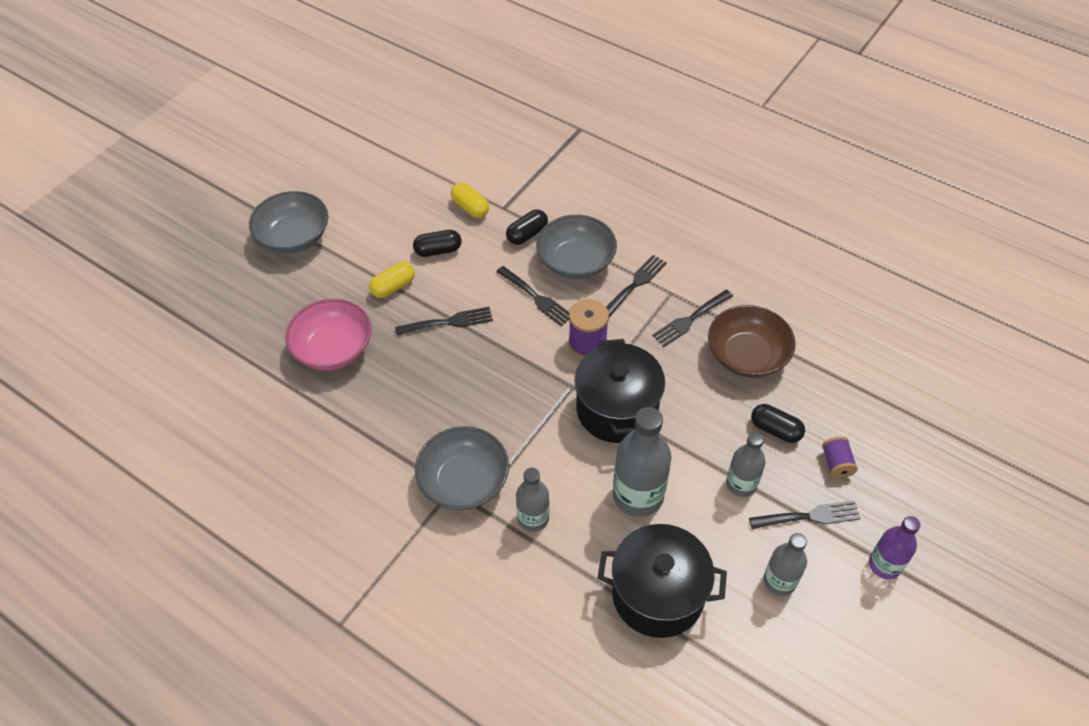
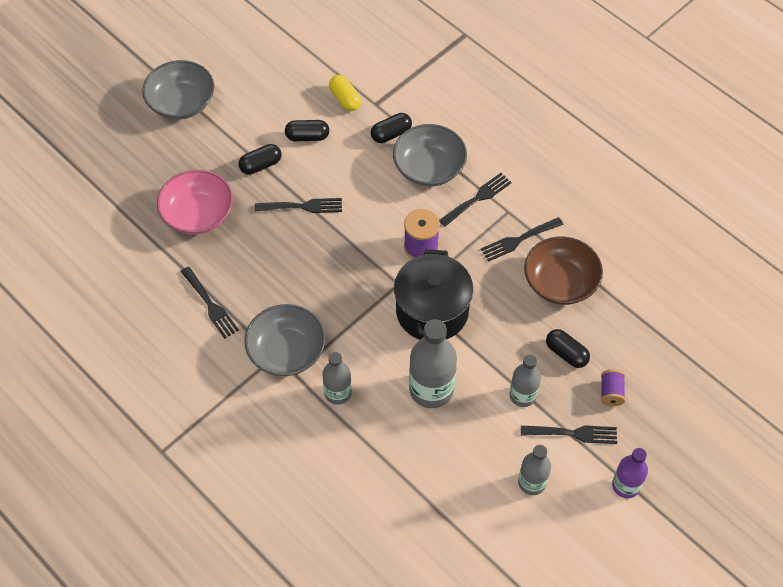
camera: 10 degrees right, 5 degrees up
yellow capsule [369,262,415,298] -> black capsule [239,144,281,175]
black fork [496,266,569,326] -> black fork moved to [181,267,239,339]
black pot [598,524,727,638] -> none

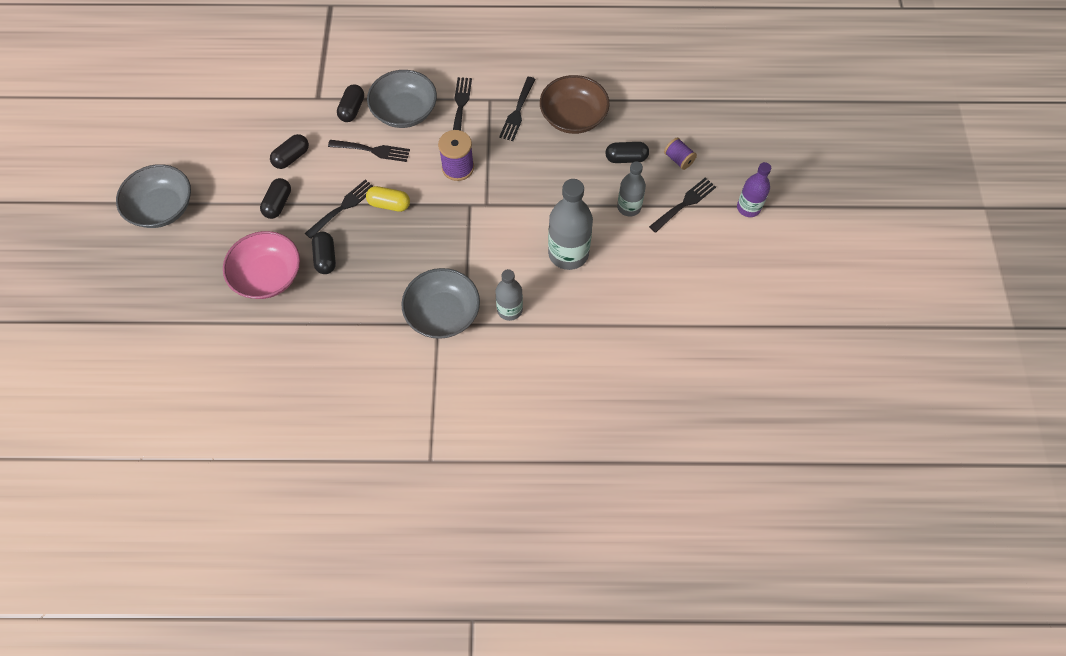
camera: 45 degrees left, 5 degrees up
black fork [181,267,239,339] -> black fork moved to [328,140,410,162]
yellow capsule [329,75,361,111] -> yellow capsule moved to [366,186,410,212]
black pot [394,249,473,340] -> none
grey bottle [518,445,551,495] -> none
none -> black capsule [312,232,336,274]

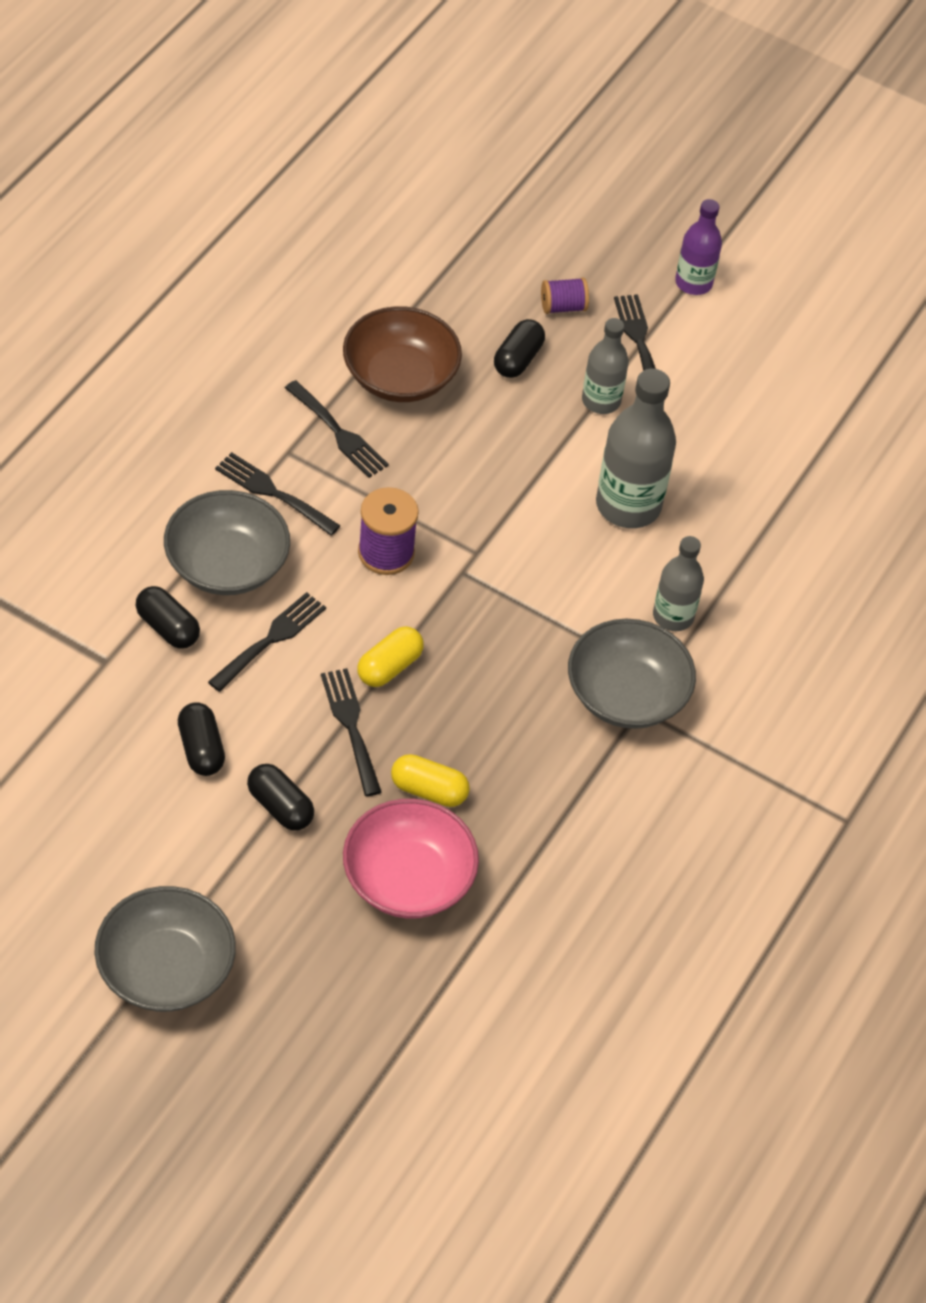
camera: 65 degrees left, 10 degrees down
black capsule [312,232,336,274] -> yellow capsule [391,754,470,807]

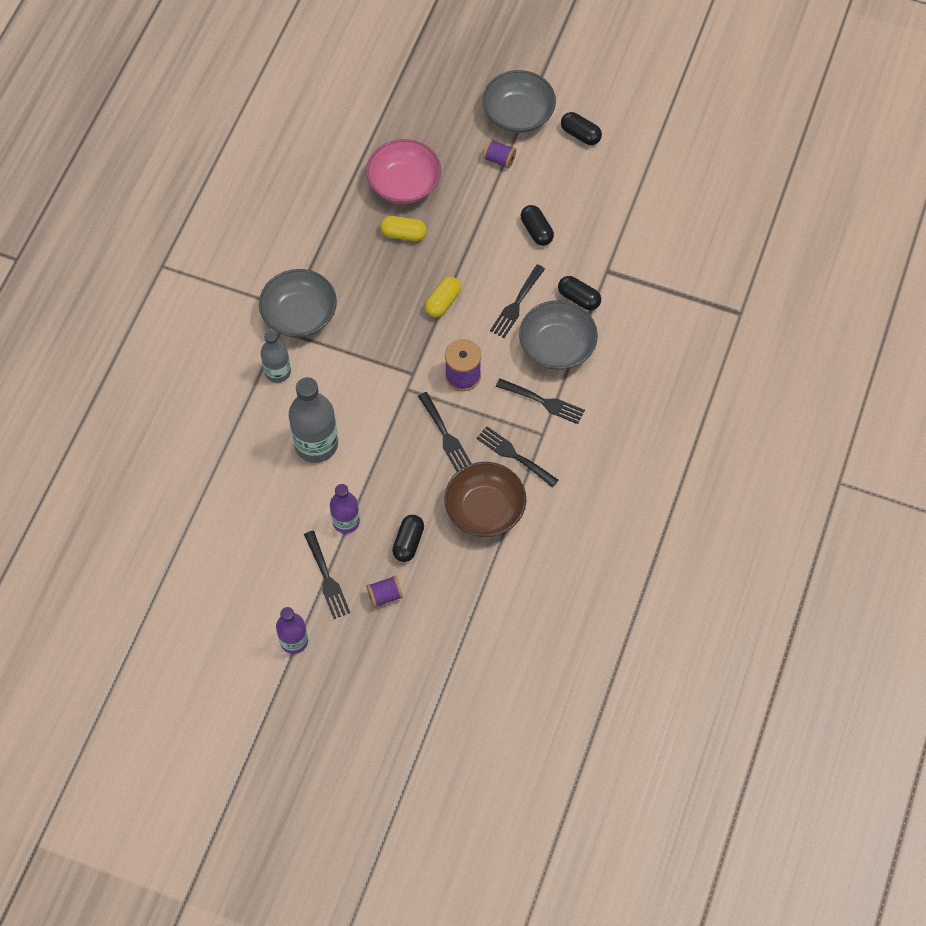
camera: 175 degrees right, 10 degrees up
black capsule [247,764,314,830] -> black capsule moved to [561,112,602,145]
black fork [321,668,381,796] -> black fork moved to [418,392,472,472]
grey bottle [582,318,629,414] -> purple bottle [330,484,360,534]
none -> purple spool [483,139,516,169]

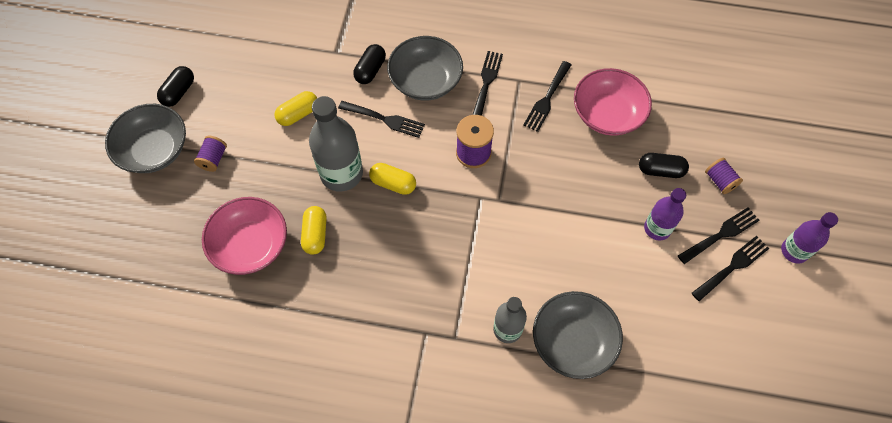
camera: 100 degrees left, 0 degrees up
grey bowl [259,269,337,338] -> grey bowl moved to [533,291,623,379]
grey bottle [289,377,338,463] -> grey bottle moved to [309,96,363,192]
black fork [418,392,472,472] -> black fork moved to [692,236,769,301]
brown bowl [444,462,526,537] -> pink bowl [574,68,652,136]
black capsule [521,205,554,246] -> yellow capsule [274,91,317,126]

